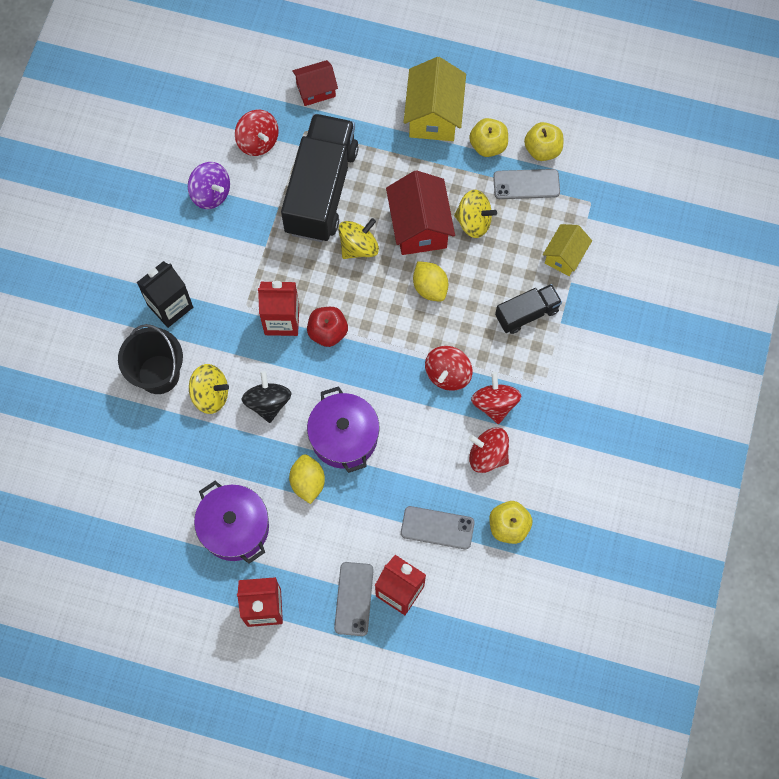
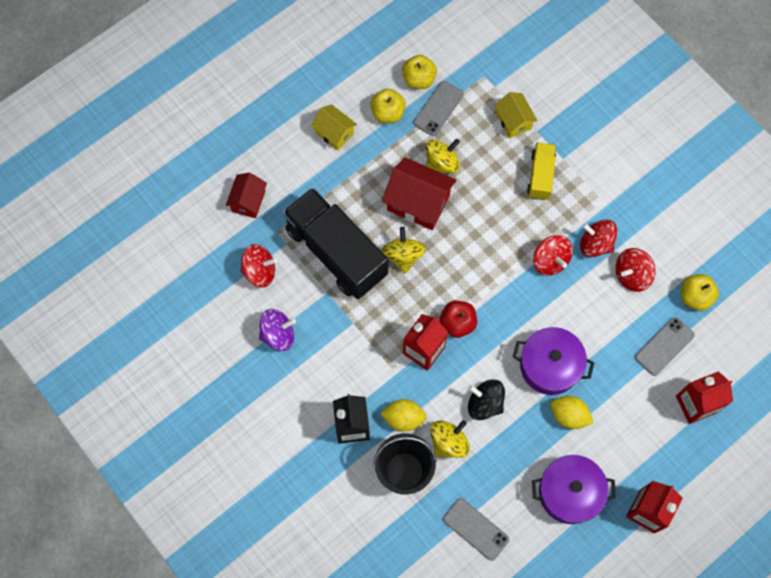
camera: 55 degrees left, 0 degrees up
grey phone [334,562,374,636] -> grey phone moved to [443,498,509,561]
yellow house [404,57,466,141] -> yellow house [311,104,357,151], size x0.61
yellow lemon [413,261,448,302] -> yellow lemon moved to [380,399,427,432]
black truck [495,284,562,334] -> yellow truck [527,142,556,200]

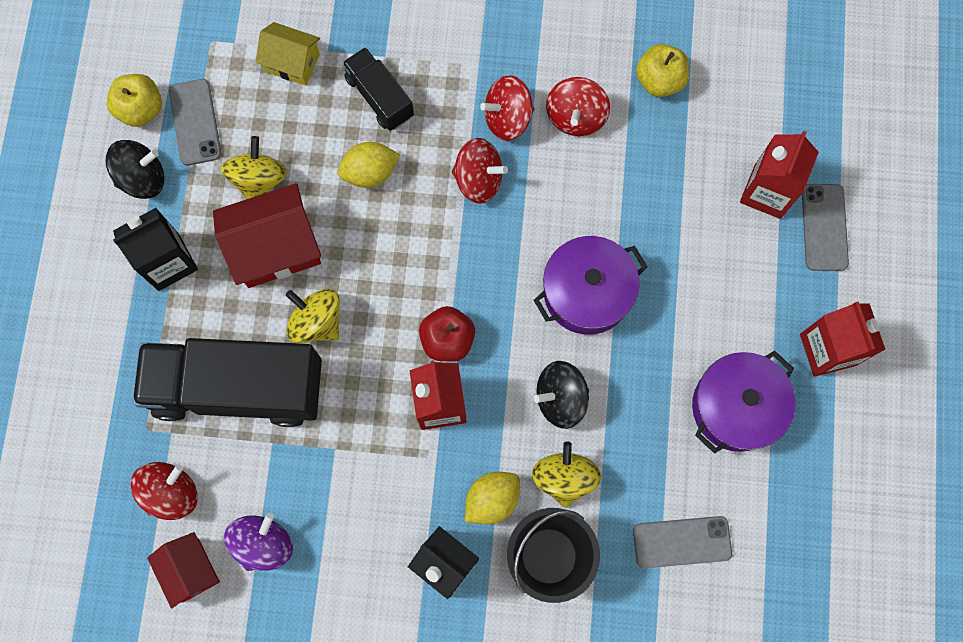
camera: 45 degrees left, 5 degrees up
red house [226,173,267,218] -> red house moved to [147,532,220,609]
yellow house [311,104,357,151] -> none
yellow apple [370,89,406,123] -> black spinning top [105,140,164,199]
yellow truck [527,142,556,200] -> black truck [342,47,414,131]
yellow lemon [550,396,593,429] -> yellow lemon moved to [338,142,400,188]
grey phone [635,317,695,376] -> grey phone moved to [802,184,849,271]
none -> black carton [113,208,198,291]

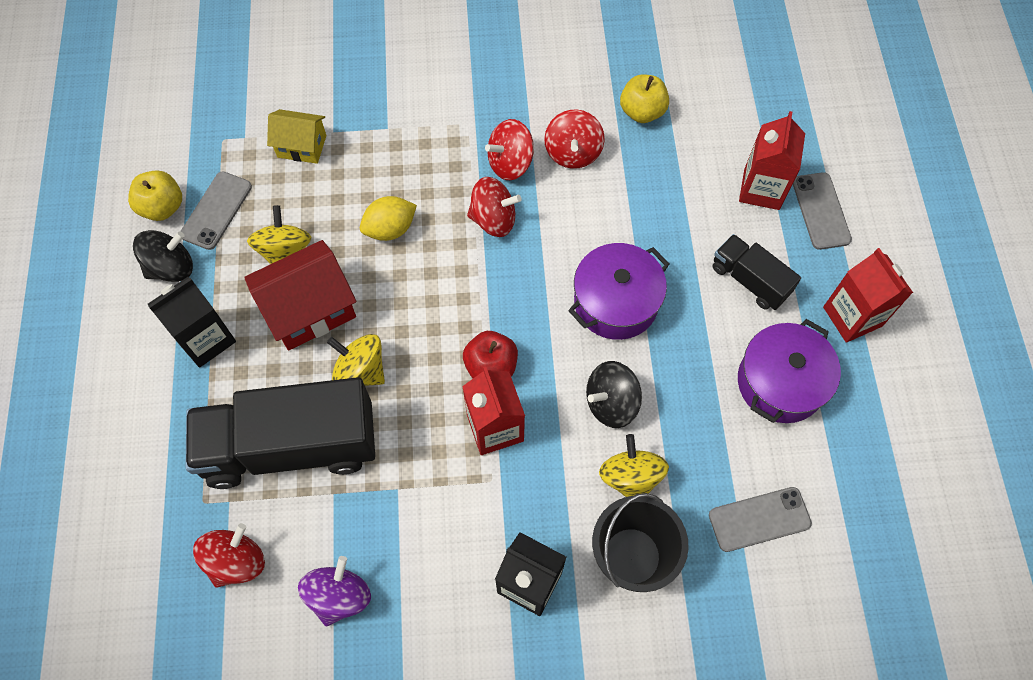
camera: 10 degrees left, 10 degrees down
red house [147,532,220,609] -> none
grey phone [169,79,221,166] -> grey phone turned 45 degrees clockwise [180,172,252,250]
black truck [342,47,414,131] -> black truck moved to [713,234,801,310]
yellow lemon [465,472,520,525] -> none

